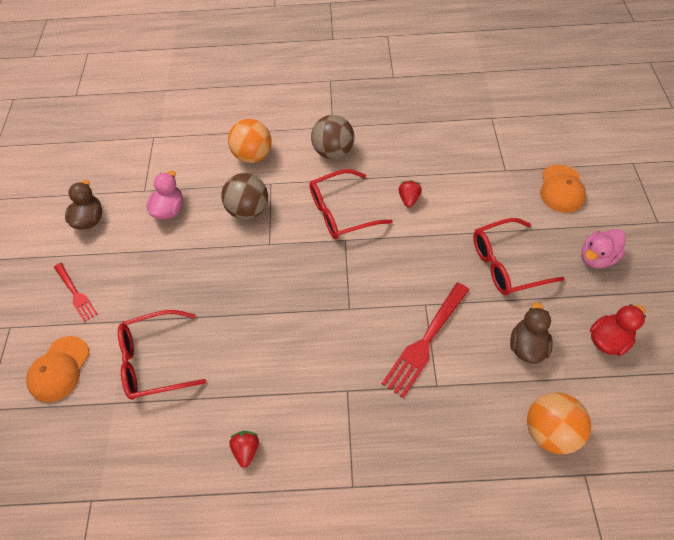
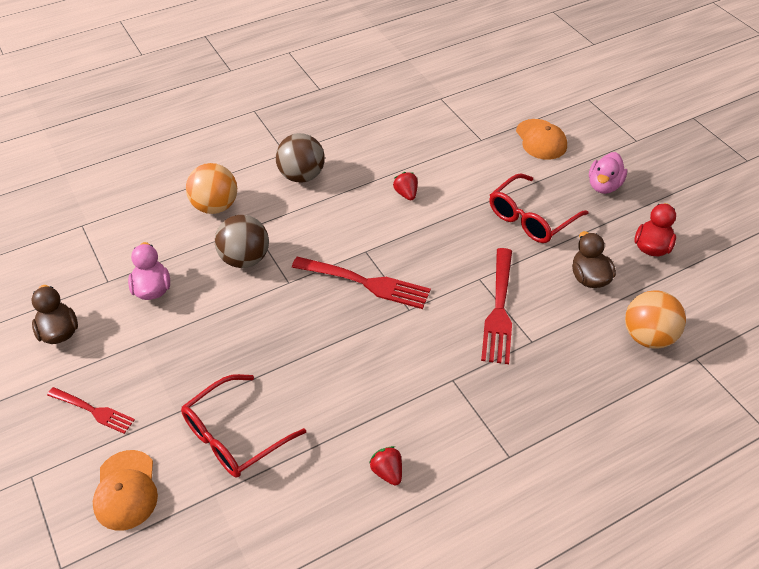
camera: 30 degrees left, 10 degrees down
red glasses [309,169,393,239] -> none
none -> red fork [292,257,431,309]

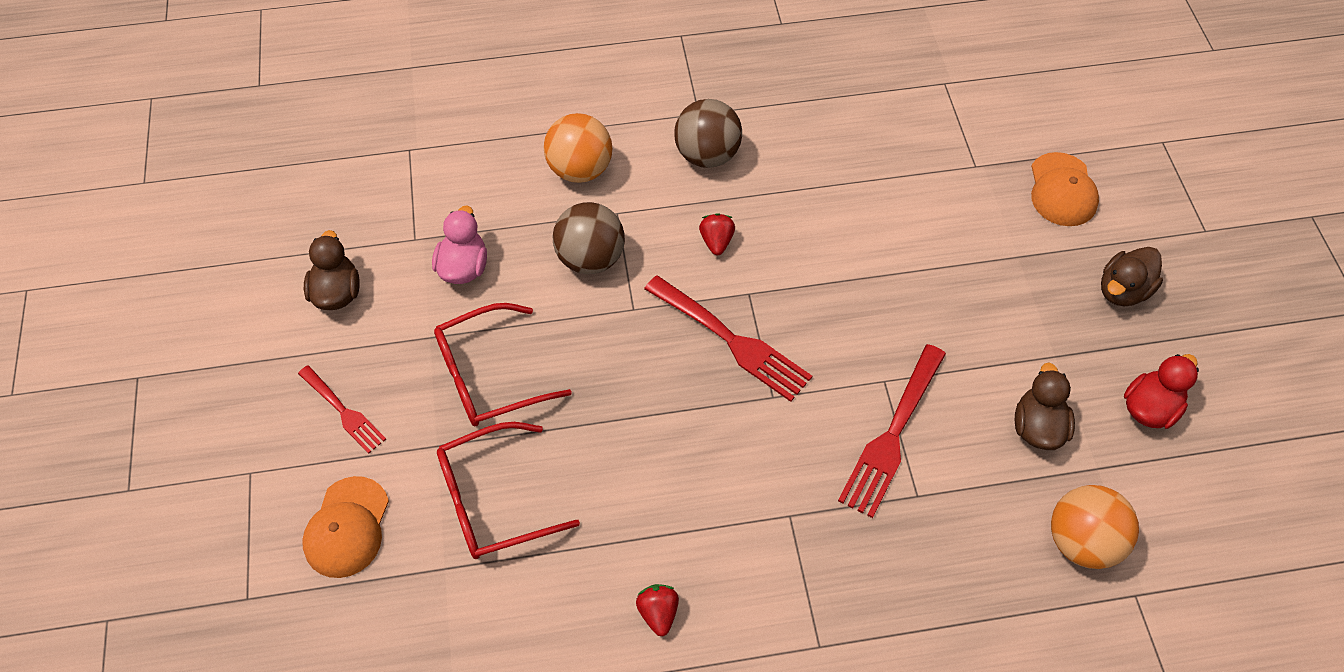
camera: 20 degrees right, 10 degrees up
red strawberry [393,172,418,200] -> red strawberry moved to [699,213,735,255]
red glasses [489,173,589,243] -> red glasses moved to [434,303,572,426]
pink duck [589,152,627,194] -> brown duck [1101,247,1163,306]

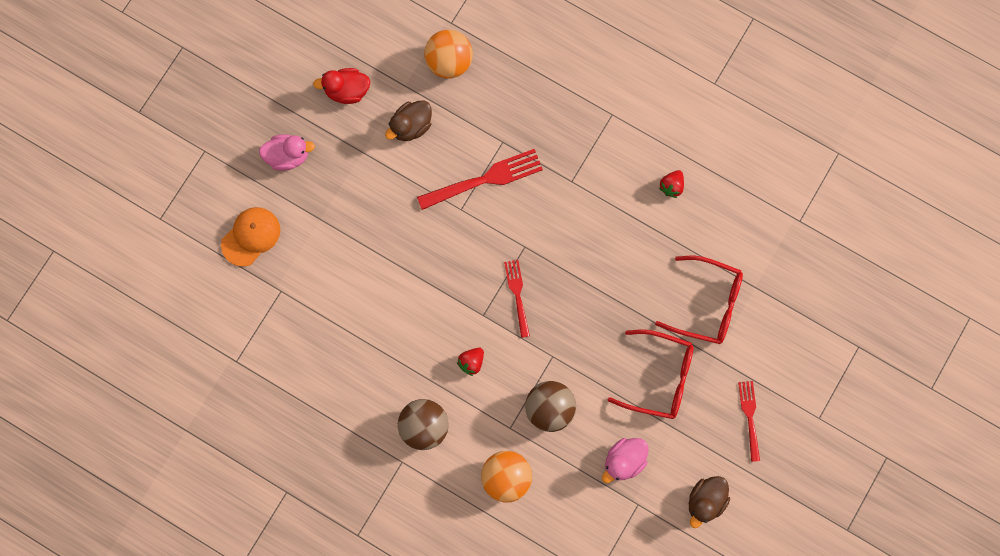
camera: 140 degrees left, 20 degrees up
orange cap [302,476,389,578] -> none
red fork [644,275,812,402] -> red fork [504,260,530,338], size x0.61
brown duck [1101,247,1163,306] -> pink duck [259,135,315,171]

